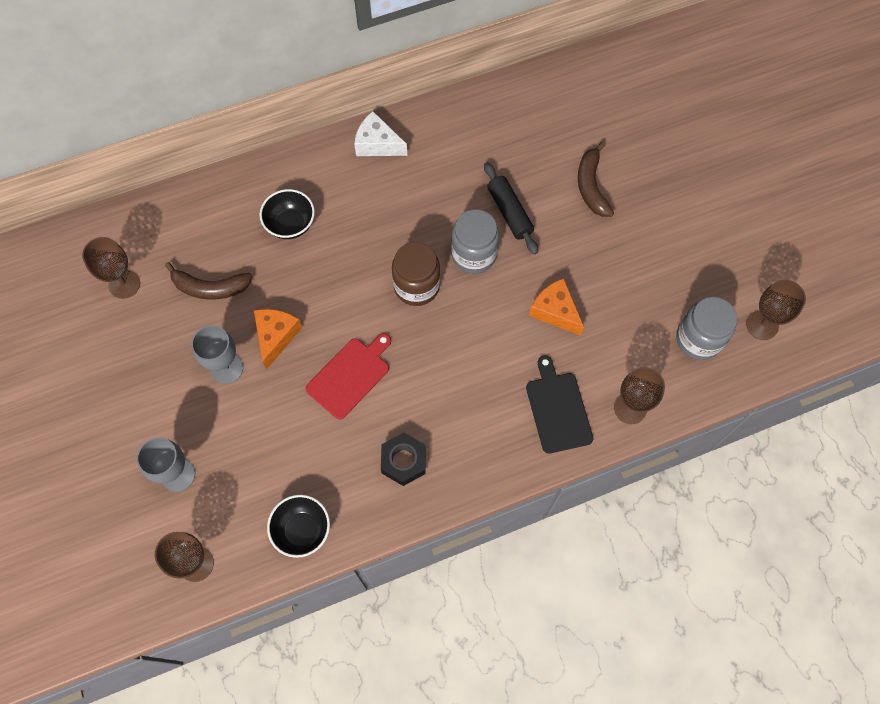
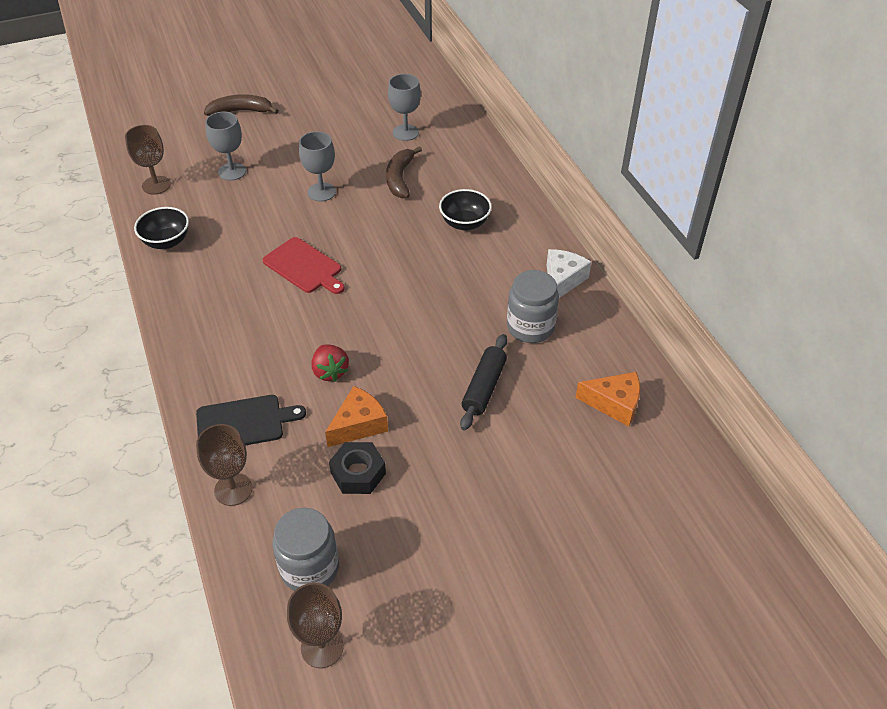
camera: 90 degrees right, 20 degrees down
brown goblet [82,237,140,299] -> grey goblet [388,74,421,141]
orange cheese [254,309,302,369] -> orange cheese moved to [576,372,640,426]
black nut [381,432,426,486] -> black nut moved to [329,442,386,494]
brown jar [392,242,440,306] -> none
grey jar [451,209,499,274] -> grey jar moved to [507,270,559,343]
black rolling pin [484,162,538,254] -> black rolling pin turned 45 degrees counterclockwise [460,334,507,430]
brown banana [578,142,614,217] -> brown banana moved to [204,94,279,116]
none -> red strawberry [312,344,349,382]

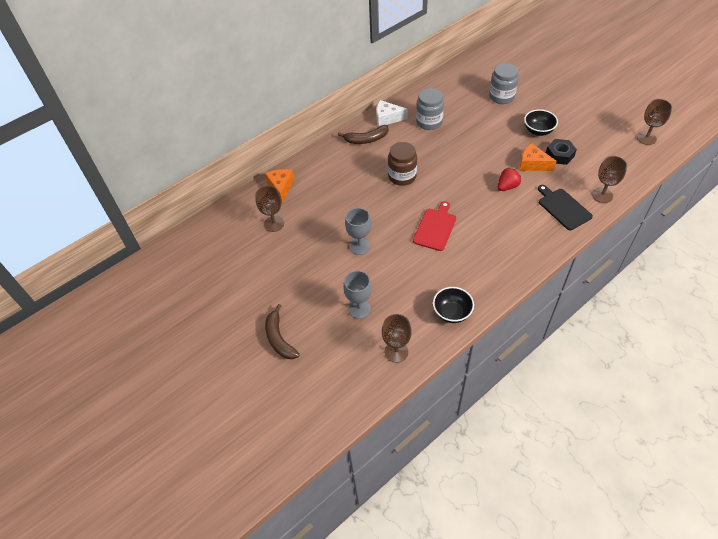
camera: 105 degrees left, 5 degrees up
grey jar [272,508,339,591] -> grey jar moved to [489,63,519,104]
brown banana [386,146,422,198] -> brown banana moved to [338,125,388,144]
grey goblet [388,74,421,141] -> brown goblet [255,186,284,232]
black bowl [439,189,492,230] -> black bowl moved to [524,109,558,136]
black rolling pin [460,334,507,430] -> none
orange cheese [576,372,640,426] -> orange cheese moved to [265,169,295,203]
none -> brown jar [388,142,417,186]

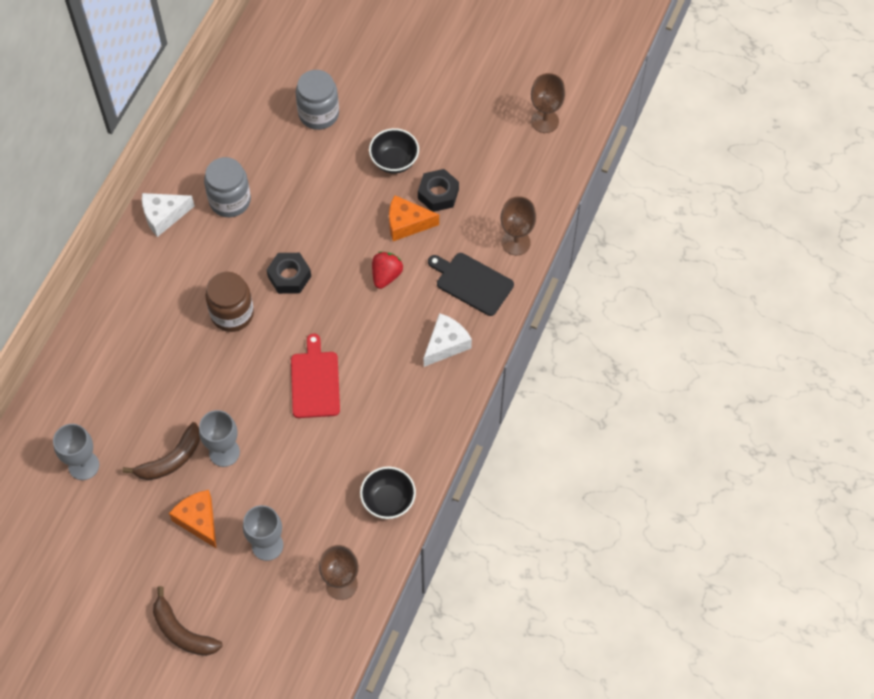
camera: 30 degrees left, 10 degrees up
brown goblet [255,186,284,232] -> grey goblet [53,424,99,480]
orange cheese [265,169,295,203] -> orange cheese moved to [169,490,217,549]
brown banana [338,125,388,144] -> brown banana moved to [122,422,200,480]
none -> black nut [267,253,311,294]
none -> white cheese [424,313,472,367]

